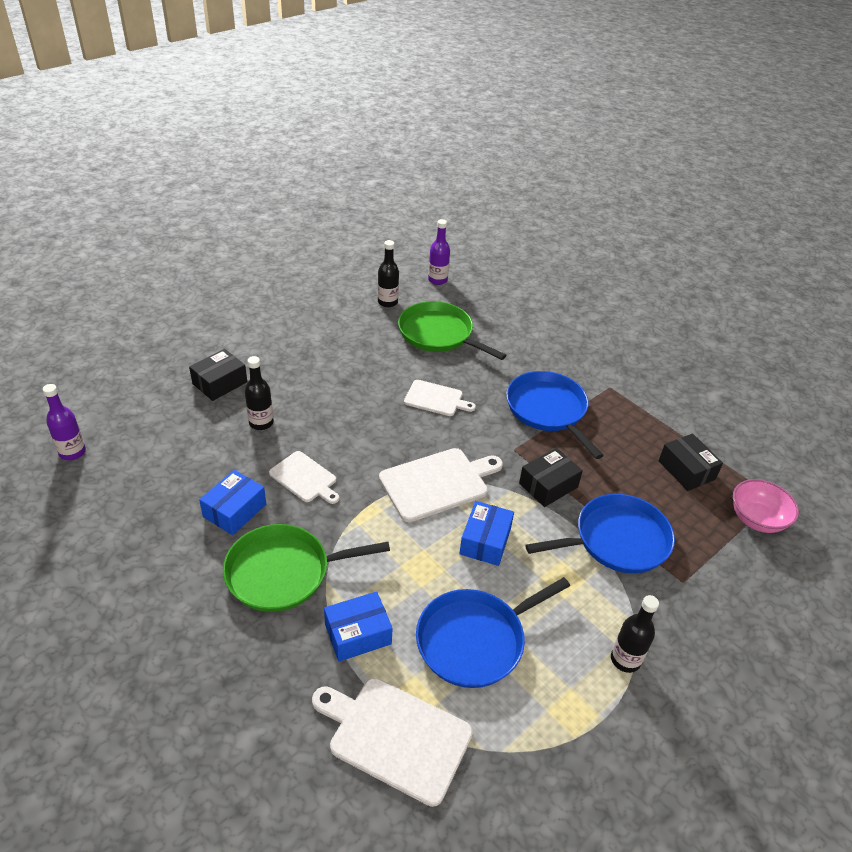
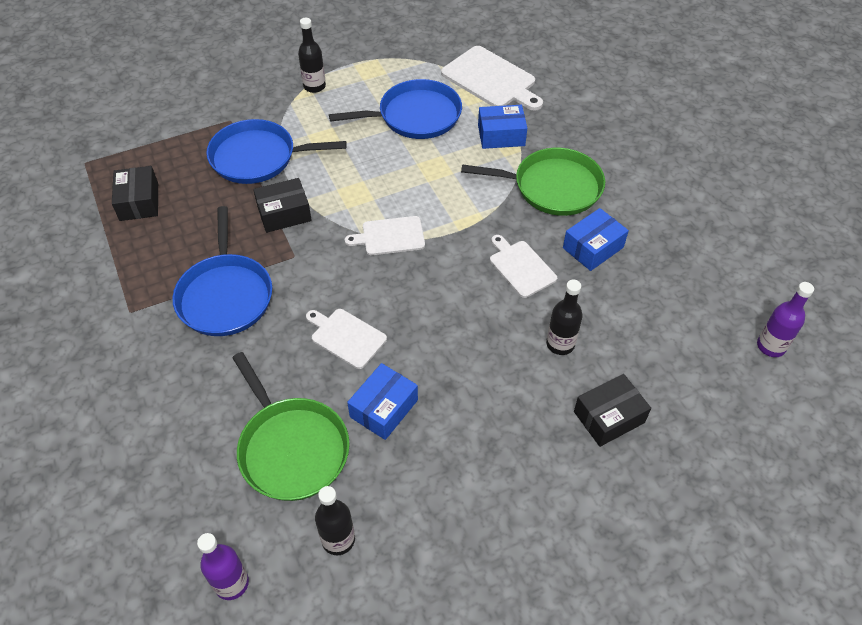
camera: 160 degrees left, 10 degrees up
white cutting board [379,448,503,522] -> white cutting board [345,216,425,255], size x0.62
blue box [459,501,514,566] -> blue box moved to [347,363,418,440]
pink bowl [733,479,799,533] -> none

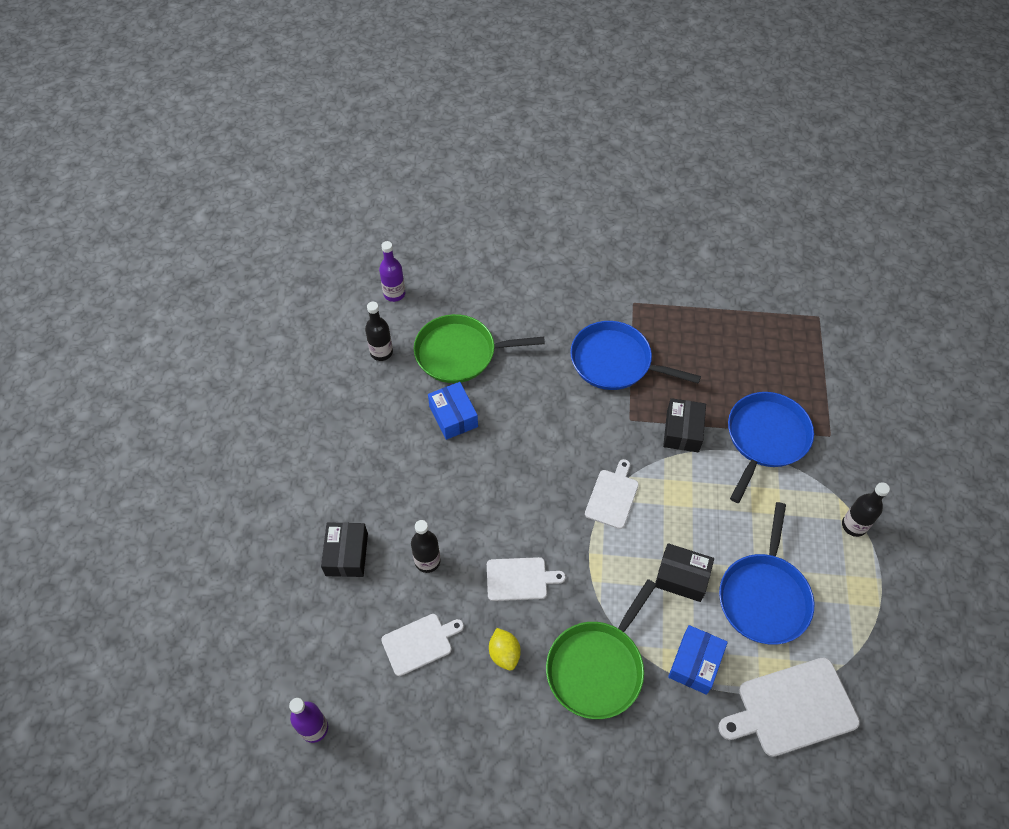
camera: 120 degrees right, 5 degrees up
black box [112,166,158,221] -> black box moved to [655,543,714,602]
white cutting board [306,309,387,369] -> white cutting board moved to [381,614,464,676]
blue box [563,208,629,271] -> yellow lemon [489,628,521,671]

